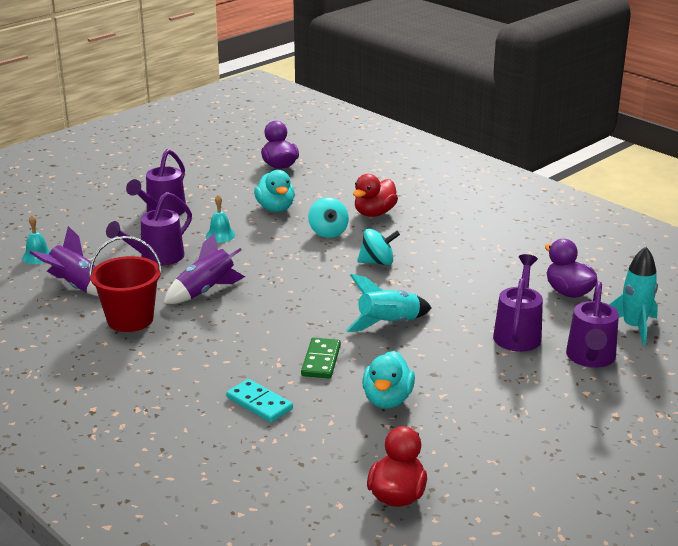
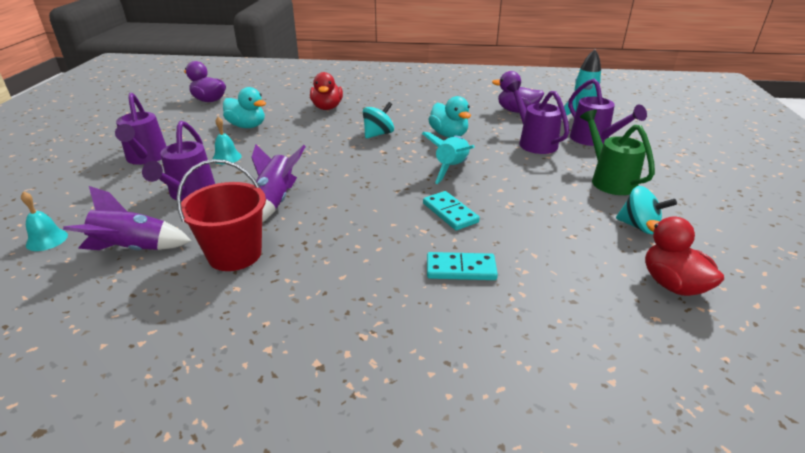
camera: 40 degrees left, 5 degrees up
green domino [301,338,341,379] -> turquoise domino [423,191,480,230]
turquoise spinning top [308,197,349,238] -> turquoise spinning top moved to [616,186,677,234]
turquoise duck [362,351,415,409] -> turquoise duck moved to [428,96,471,138]
none -> green watering can [580,110,655,195]

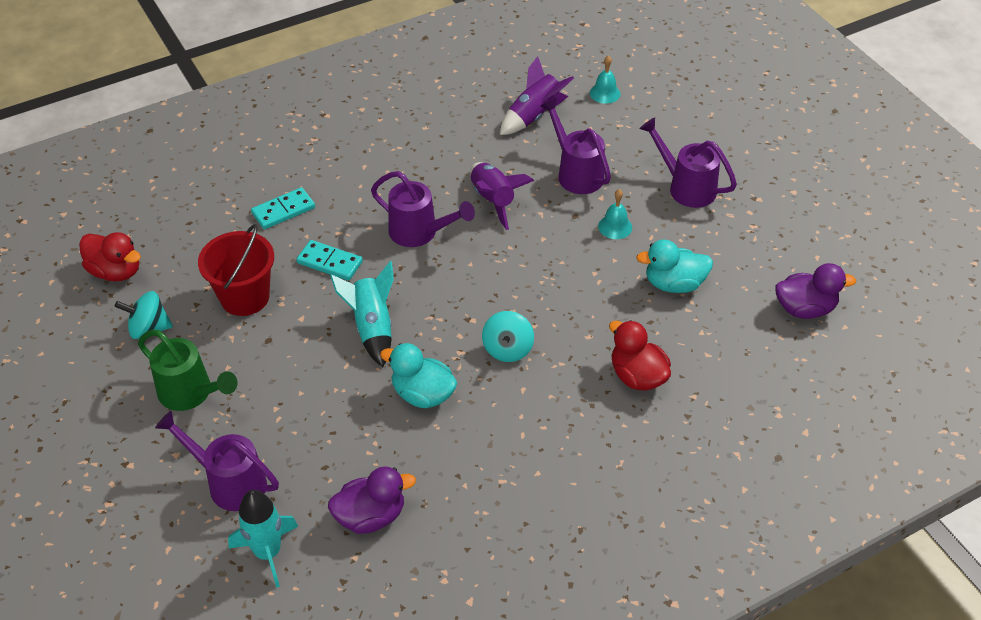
camera: 145 degrees right, 15 degrees up
red bucket [177,159,266,271] -> red bucket moved to [198,224,274,316]
purple watering can [506,81,569,154] -> purple watering can moved to [371,171,475,247]

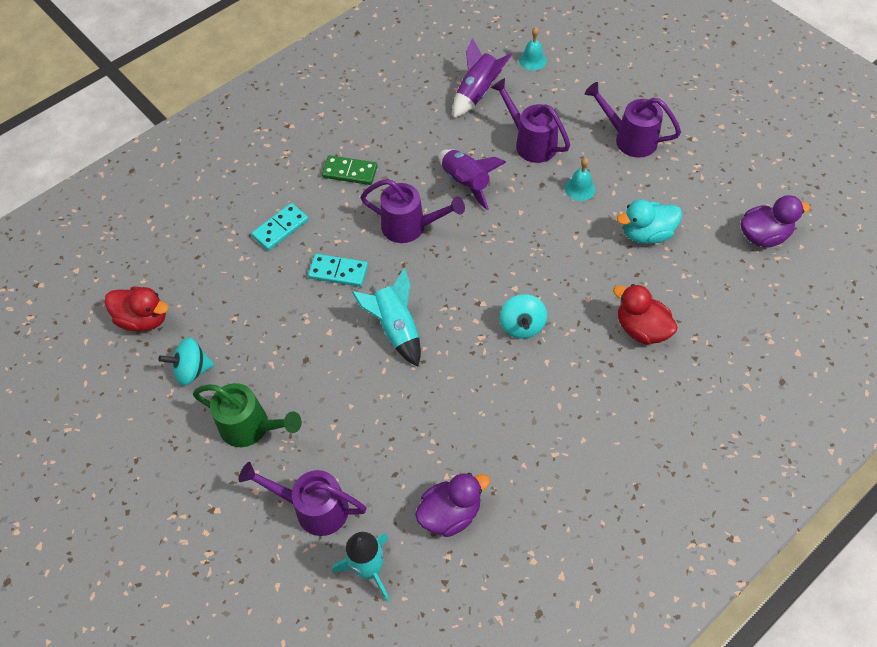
camera: 10 degrees left, 10 degrees up
red bucket [198,224,274,316] -> none
turquoise duck [380,343,457,408] -> none
none -> green domino [322,155,378,185]

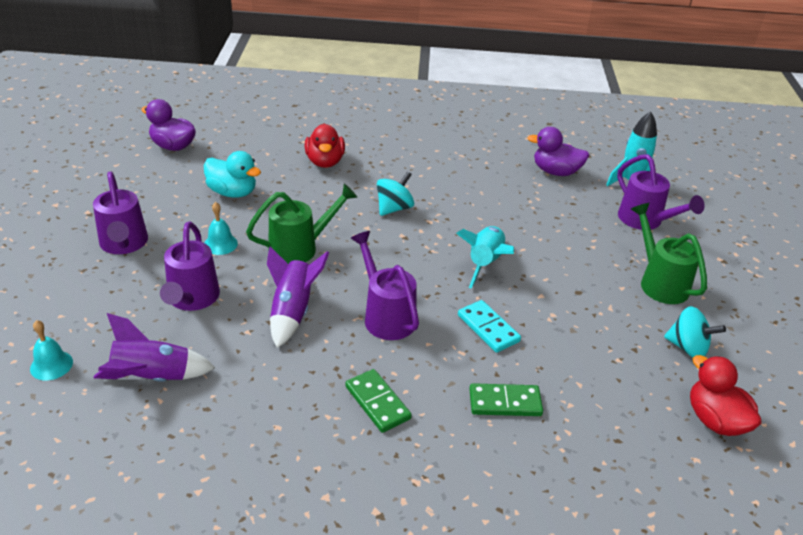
camera: 140 degrees left, 20 degrees down
turquoise domino [251,203,309,251] -> green domino [469,383,543,416]
none -> green watering can [246,184,357,264]

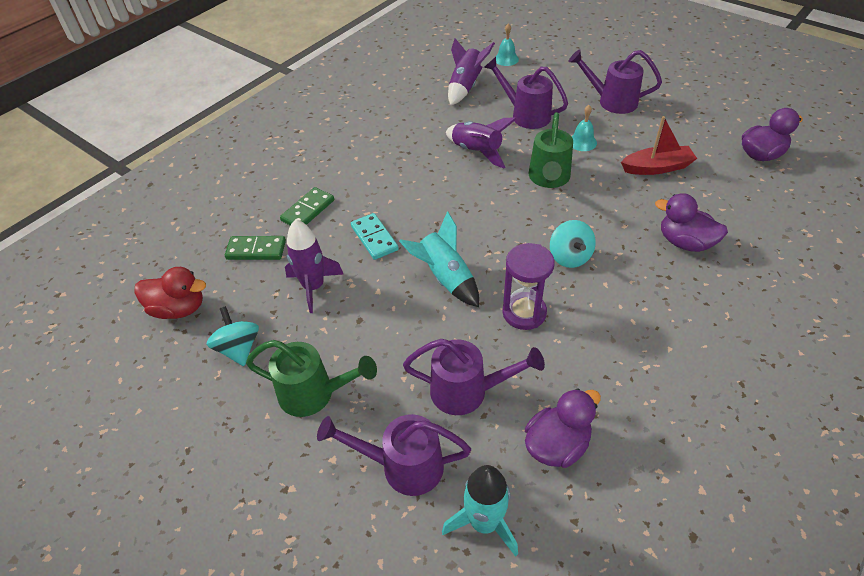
camera: 130 degrees right, 10 degrees up
turquoise duck [204,151,261,198] -> red boat [621,116,697,175]
red duck [305,124,345,168] -> purple duck [655,193,728,252]
green domino [345,369,412,433] -> green domino moved to [225,236,286,260]
purple watering can [351,231,419,340] -> purple watering can moved to [403,339,545,415]
turquoise domino [458,300,521,353] -> turquoise domino turned 60 degrees clockwise [351,213,399,260]
turquoise spinning top [664,306,726,358] -> turquoise spinning top turned 90 degrees clockwise [207,306,259,366]
none -> purple rocket [285,219,343,313]
none -> purple hourglass [502,243,555,330]

